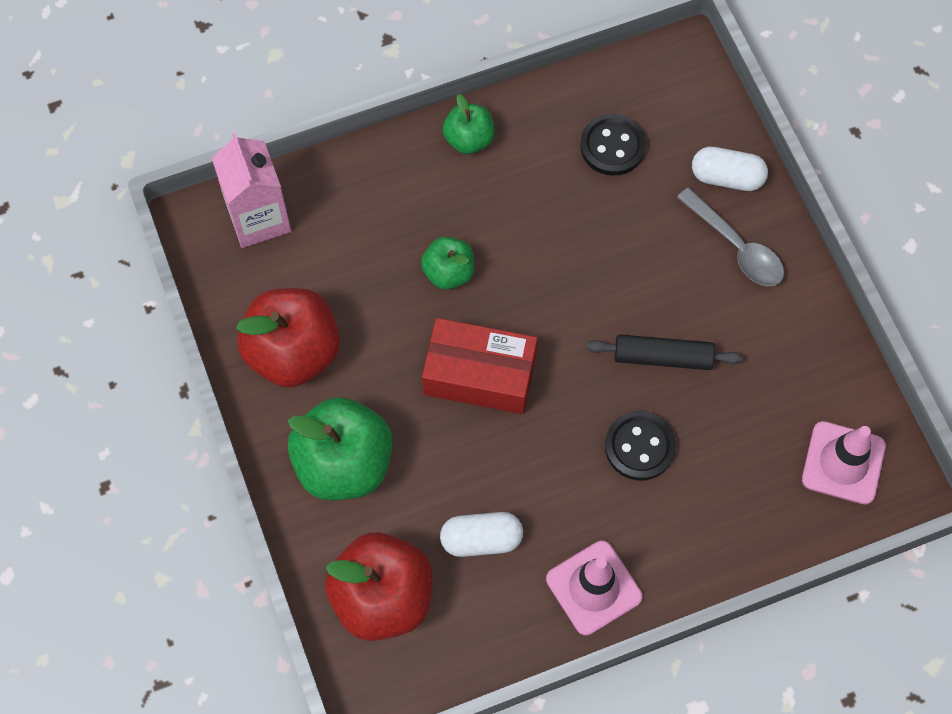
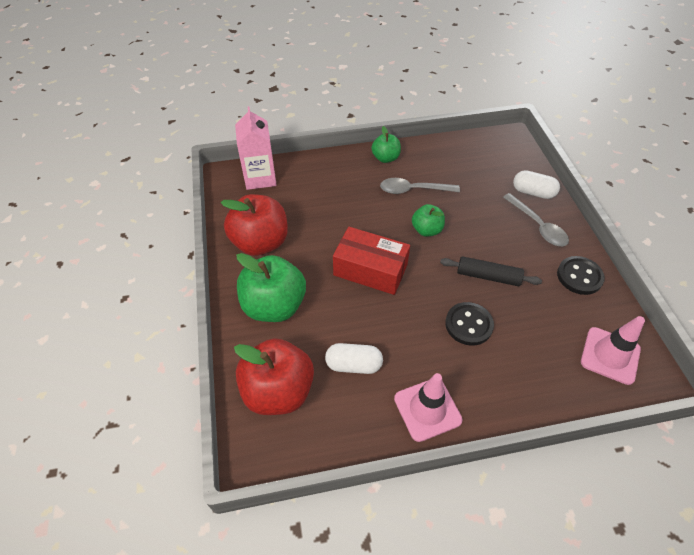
camera: 10 degrees right, 15 degrees down
green apple [421,237,475,289] -> green apple moved to [412,204,445,237]
black button [580,114,646,175] -> black button moved to [557,256,605,295]
none -> grey spoon [380,178,460,194]

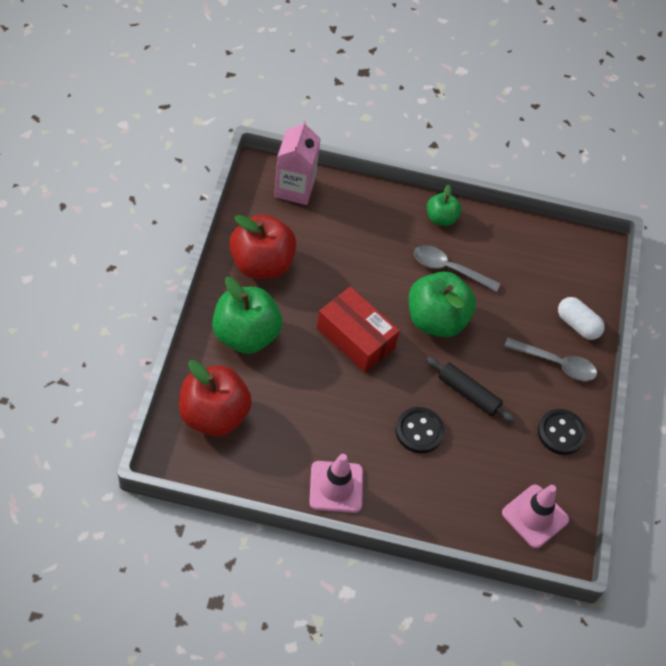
camera: 15 degrees right, 5 degrees up
white capsule [325,343,383,374] -> none
green apple [412,204,445,237] -> green apple [408,271,476,337], size x1.83
grey spoon [503,193,569,246] -> grey spoon turned 60 degrees counterclockwise [504,338,597,381]

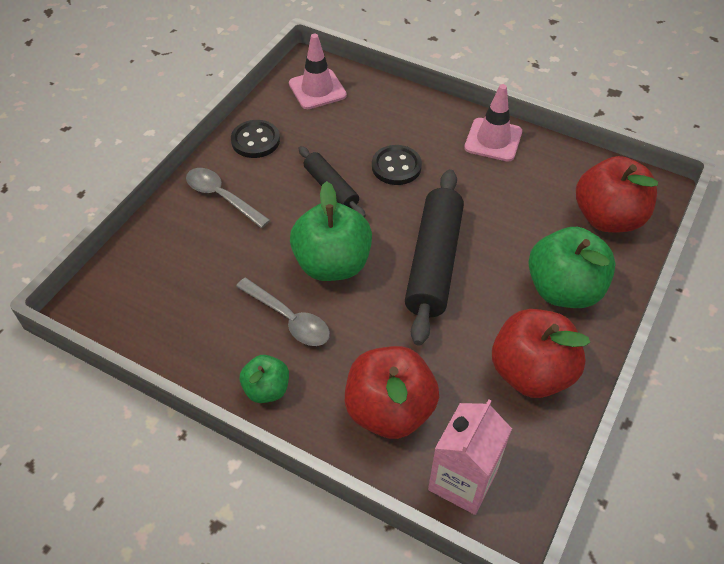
camera: 155 degrees left, 5 degrees down
red box [317,287,400,372] -> black rolling pin [405,169,464,345]
white capsule [558,297,605,340] -> none
none -> red apple [345,346,439,439]

